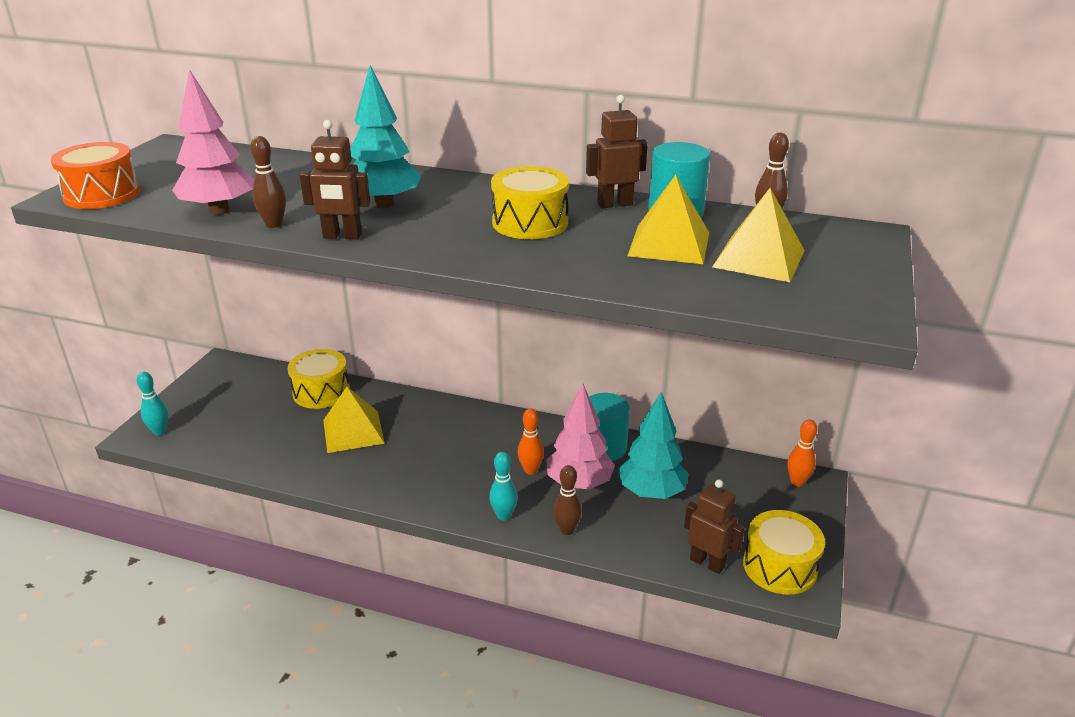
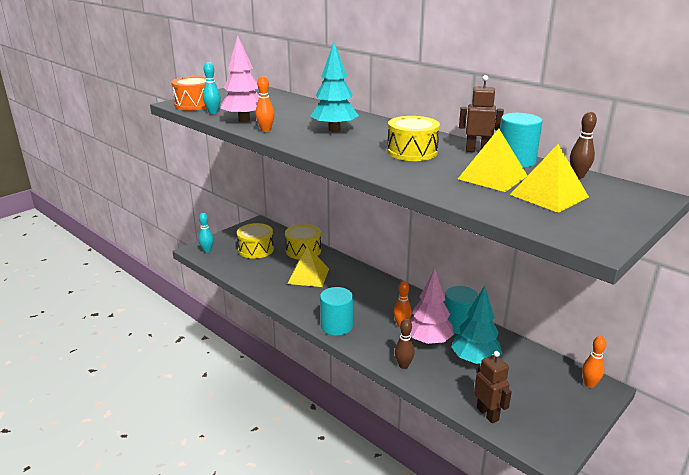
camera: 25 degrees right, 5 degrees down
brown bowling pin [250,136,286,228] -> orange bowling pin [255,76,275,132]
brown robot [300,120,370,240] -> none
turquoise bowling pin [489,452,518,521] -> turquoise bowling pin moved to [203,62,221,114]
yellow drum [743,510,825,595] -> yellow drum moved to [237,223,274,259]
none -> turquoise cylinder [320,287,353,336]

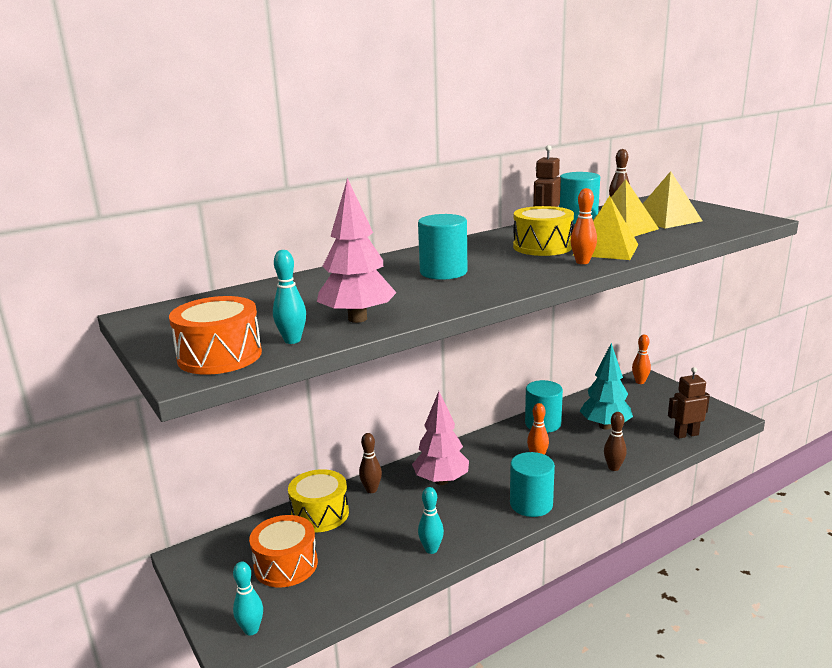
camera: 75 degrees left, 5 degrees down
yellow drum [237,223,274,259] -> orange drum [249,515,318,587]
orange bowling pin [255,76,275,132] -> orange bowling pin moved to [570,188,597,264]
yellow pyramid [287,246,329,287] -> yellow pyramid moved to [573,196,639,260]
turquoise tree [310,42,359,132] -> turquoise cylinder [418,214,467,280]
pink tree [410,269,454,345] -> pink tree moved to [412,391,469,485]
none -> brown bowling pin [359,433,382,493]
none -> turquoise bowling pin [418,487,444,554]

